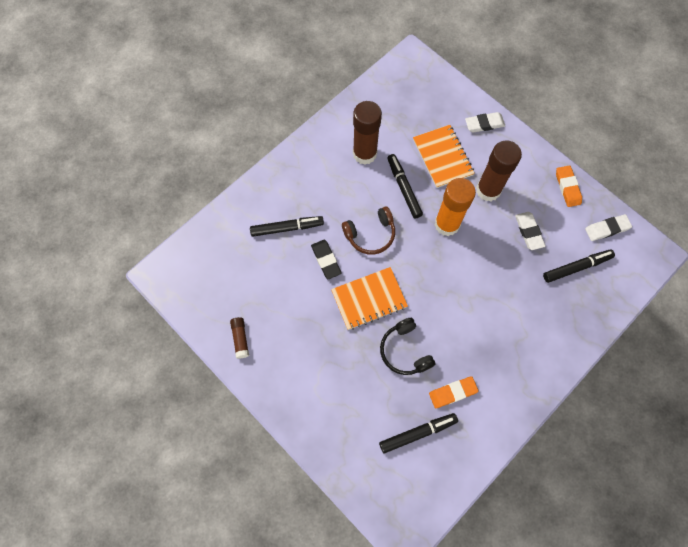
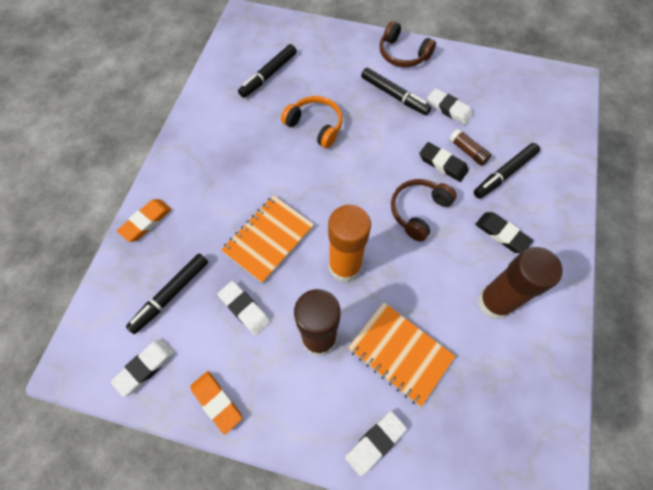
camera: 150 degrees right, 5 degrees down
brown glue stick [230,317,249,359] -> brown glue stick moved to [449,129,491,166]
orange notebook [331,267,408,330] -> orange notebook moved to [221,195,314,283]
black headphones [380,318,436,375] -> orange headphones [281,96,343,148]
black marker [387,154,423,219] -> black marker moved to [361,68,431,115]
orange eraser [429,376,479,408] -> orange eraser moved to [117,199,172,242]
none -> brown headphones [379,21,436,67]
none -> white eraser [427,88,473,125]
none -> black eraser [475,212,533,253]

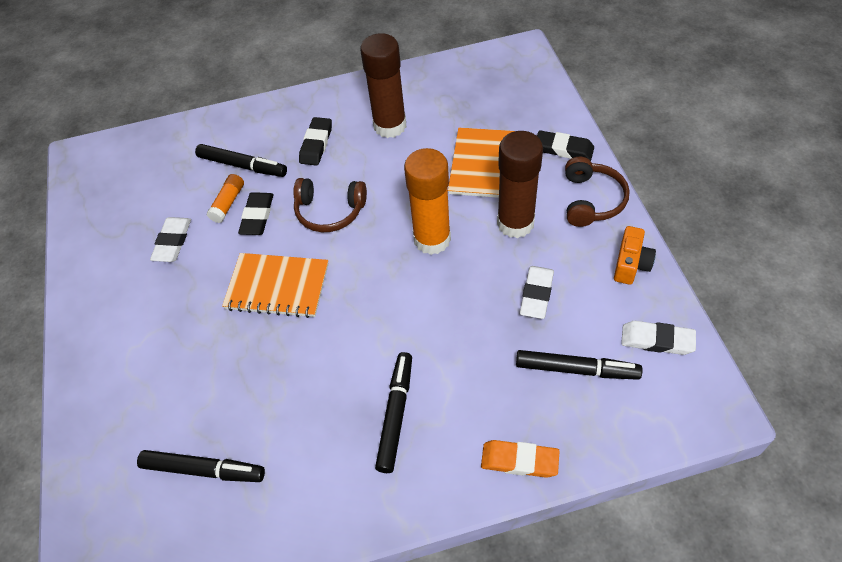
camera: 115 degrees left, 10 degrees down
orange eraser [190,371,242,435] -> orange camera [614,226,656,285]
orange notebook [221,195,314,283] -> orange notebook moved to [222,253,329,318]
orange headphones [281,96,343,148] -> none
white eraser [345,411,407,476] -> black eraser [537,130,594,161]
black marker [361,68,431,115] -> black marker moved to [375,352,412,473]
brown headphones [379,21,436,67] -> brown headphones moved to [565,157,630,227]
brown glue stick [449,129,491,166] -> orange glue stick [207,174,244,223]

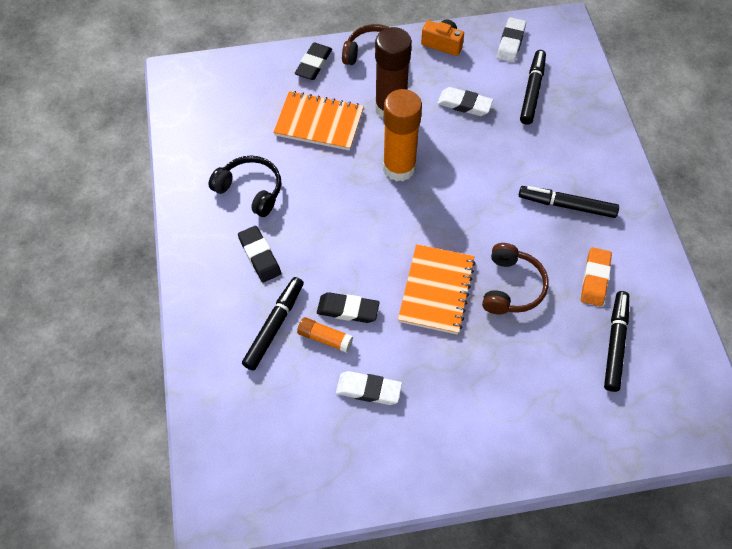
camera: 90 degrees left, 5 degrees up
brown headphones [293,178,367,232] -> brown headphones moved to [482,243,548,314]
black eraser [299,117,332,166] -> black eraser turned 45 degrees clockwise [238,226,281,282]
brown glue stick [360,33,407,138] -> black headphones [209,156,281,217]
orange eraser [481,440,560,478] -> orange eraser moved to [581,247,612,306]

